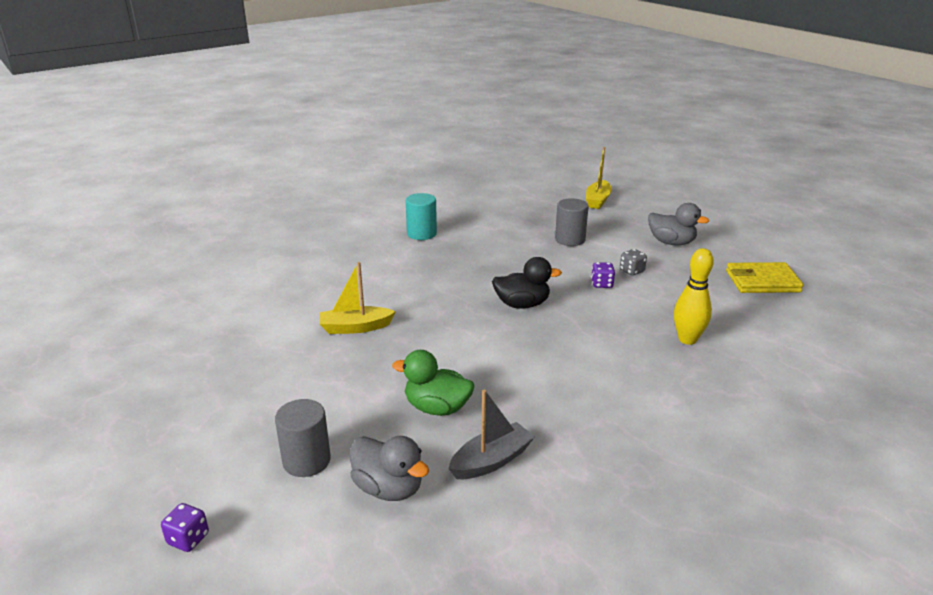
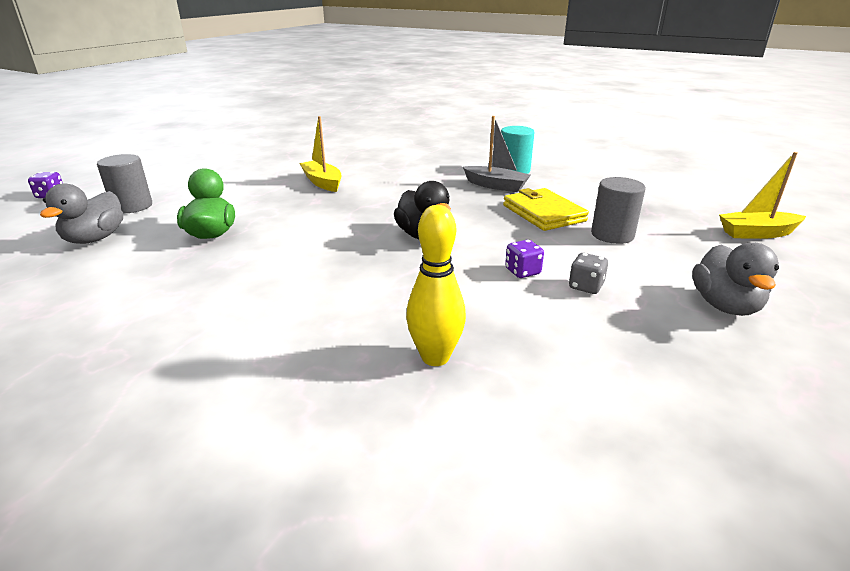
camera: 65 degrees right, 0 degrees up
grey boat [448,390,535,479] -> grey boat moved to [463,116,531,192]
yellow wallet [726,262,804,293] -> yellow wallet moved to [503,188,589,231]

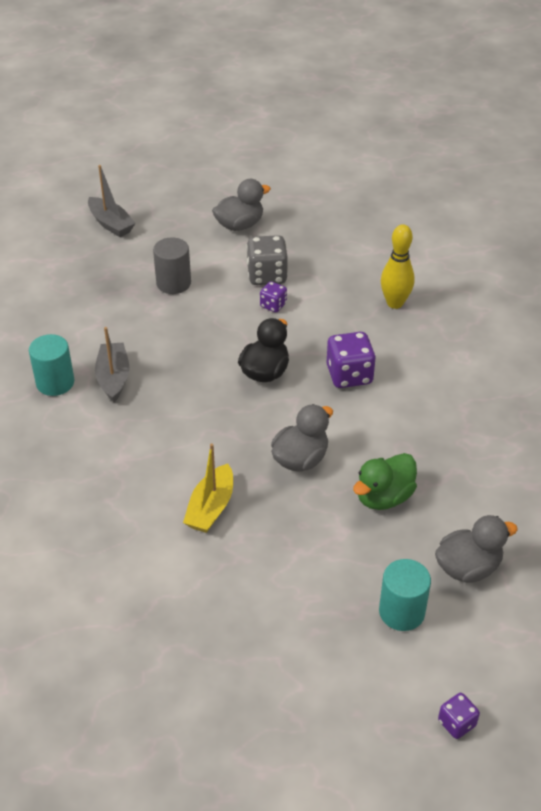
camera: 125 degrees left, 15 degrees up
grey cylinder [97,154,152,213] -> turquoise cylinder [379,559,431,631]
yellow wallet [503,188,589,231] -> none
grey dice [569,253,608,294] -> grey dice [246,235,288,285], size x1.80
yellow boat [719,152,806,239] -> grey boat [88,165,135,237]
none -> grey duck [271,404,333,472]
none -> purple dice [327,332,376,388]

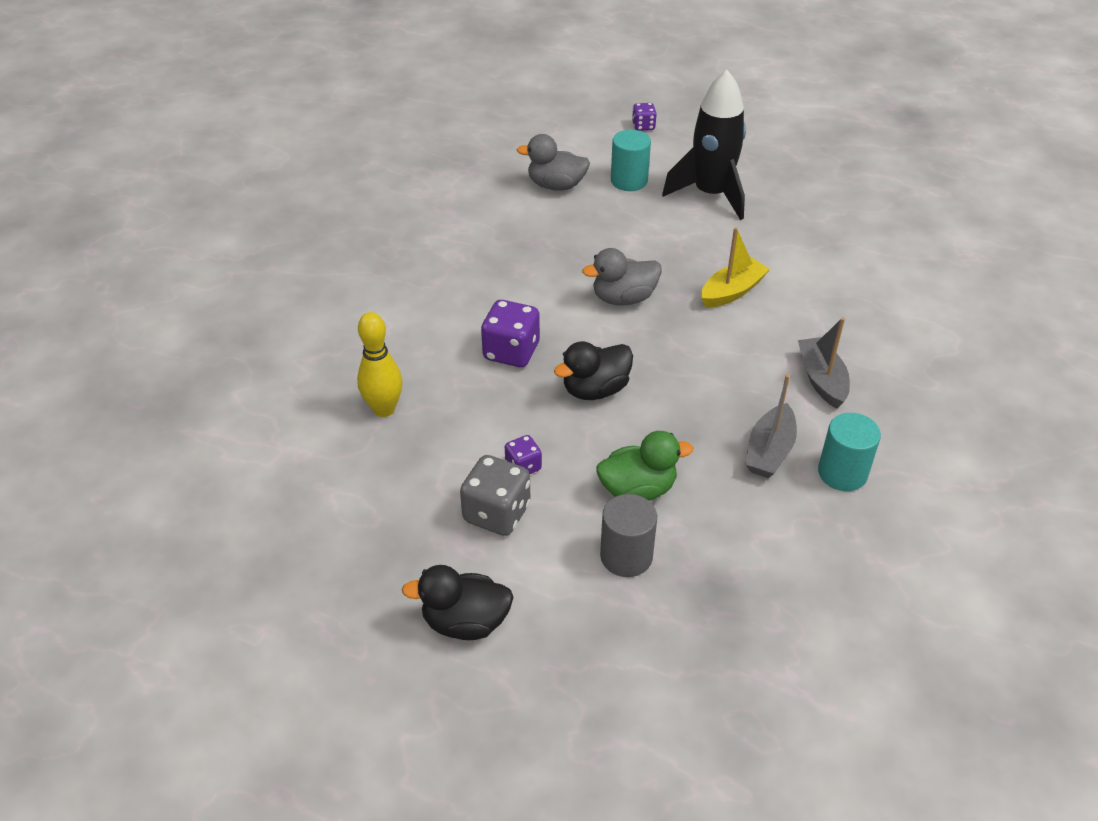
camera: 150 degrees left, 0 degrees up
grey boat [88,165,135,237] -> grey boat moved to [798,318,850,409]
grey duck [212,179,271,231] -> black duck [402,565,514,640]
green duck [353,453,417,510] -> green duck moved to [596,431,693,501]
none -> black rocket [662,70,746,220]

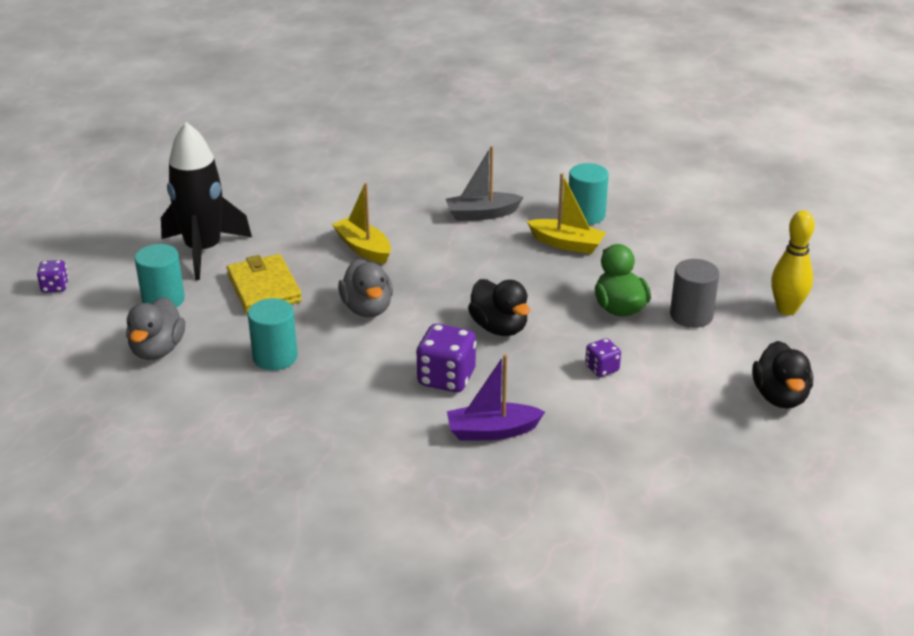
camera: 90 degrees left, 10 degrees down
yellow bowling pin [357,312,403,417] -> yellow bowling pin moved to [771,210,815,315]
grey dice [460,455,530,536] -> none
grey boat [745,374,797,478] -> yellow boat [527,173,606,254]
none -> yellow wallet [227,254,302,314]
none -> turquoise cylinder [248,298,298,370]
none -> purple boat [447,354,545,440]

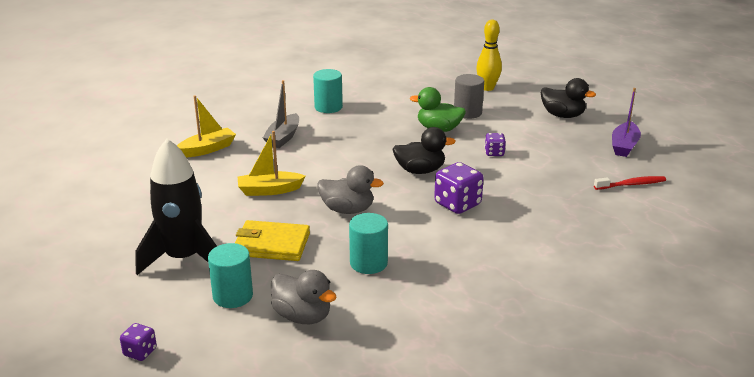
camera: 60 degrees left, 5 degrees down
purple boat [447,354,545,440] -> purple boat moved to [612,88,641,157]
yellow boat [527,173,606,254] -> yellow boat moved to [177,95,236,157]
none -> red toothbrush [594,176,666,190]

